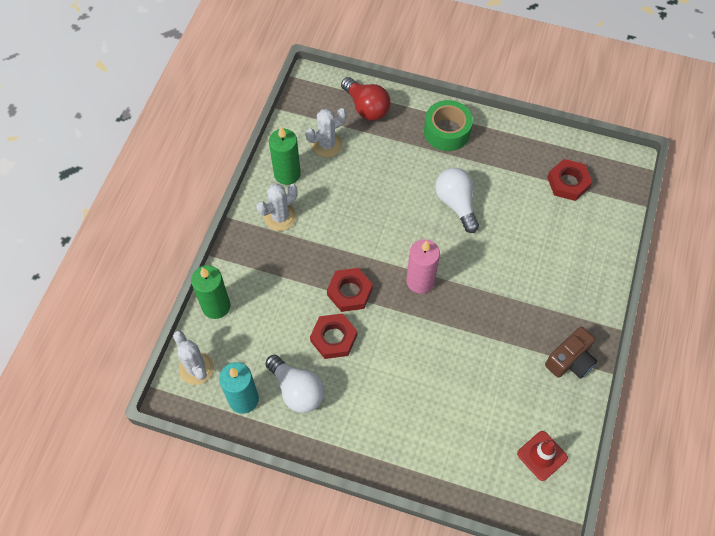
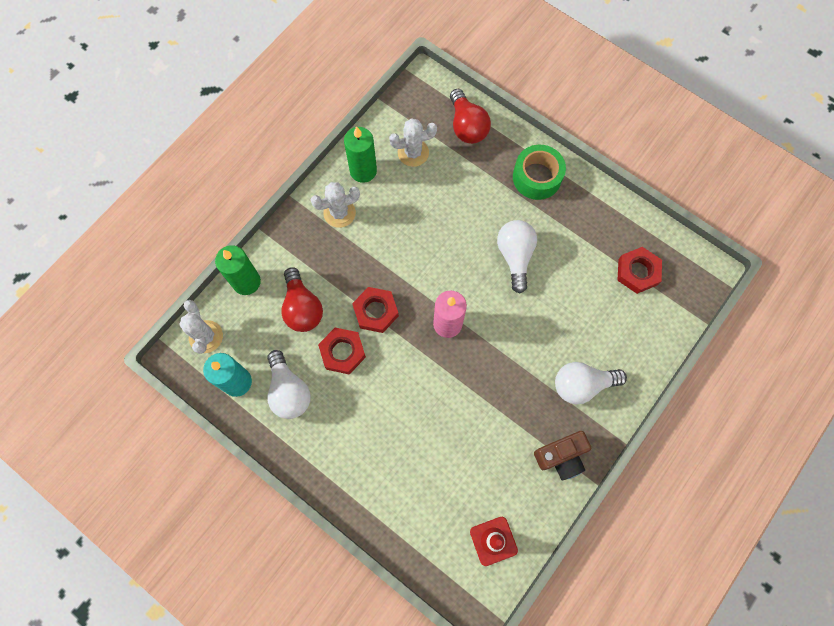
camera: 20 degrees right, 10 degrees up
none -> red light bulb [281,267,323,332]
none -> white light bulb [555,362,627,404]

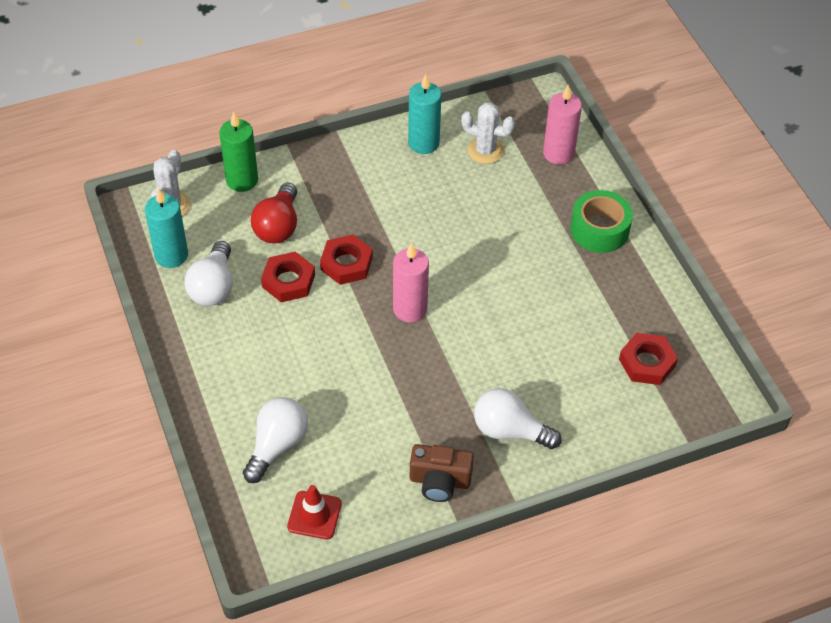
camera: 30 degrees right, 20 degrees down
white cactus [311,182,360,228] -> none
green candle [344,126,377,183] -> turquoise candle [408,74,441,154]
red light bulb [450,89,491,144] -> pink candle [543,85,582,165]
white light bulb [497,220,537,293] -> white light bulb moved to [243,397,308,483]

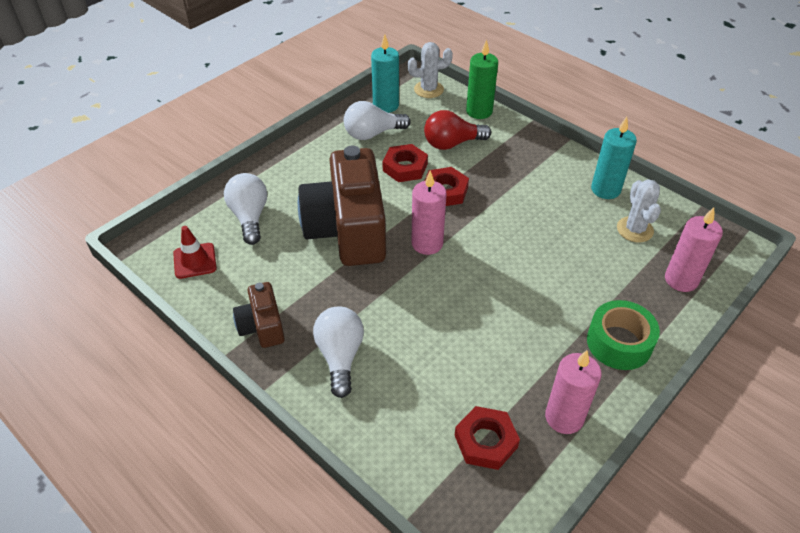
camera: 65 degrees right, 5 degrees down
white light bulb [243,397,308,483] -> white light bulb turned 105 degrees counterclockwise [224,173,267,245]
none -> brown camera [298,146,386,266]
none -> pink candle [545,350,602,434]

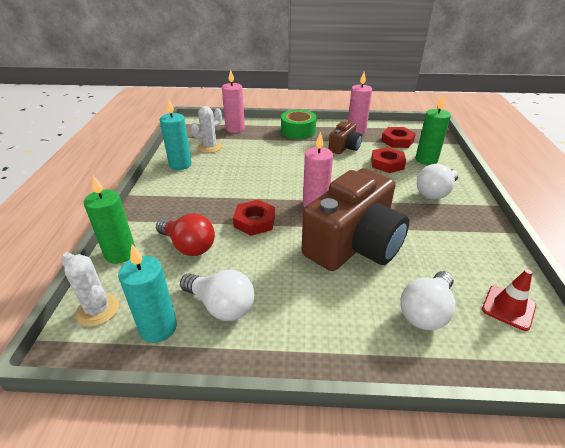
camera: 130 degrees left, 10 degrees down
brown camera [233,282,285,348] -> brown camera moved to [328,121,362,154]
red nut [382,144,428,182] -> red nut moved to [371,147,406,173]
none -> green candle [416,94,451,165]

